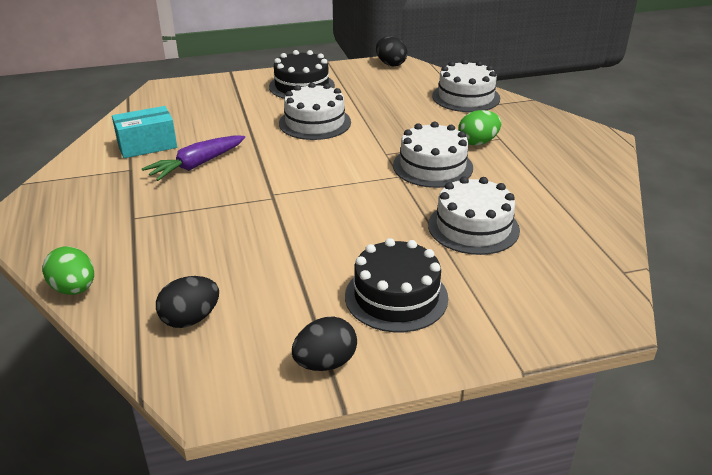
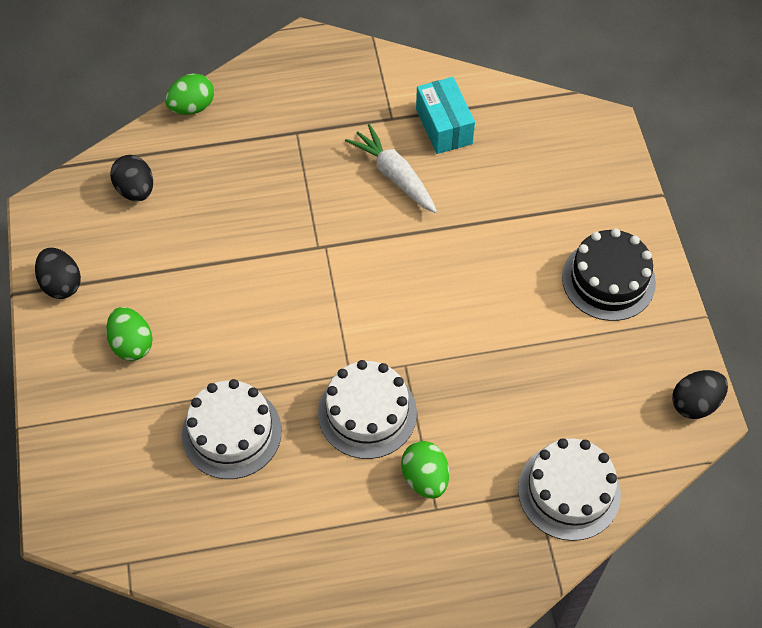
camera: 95 degrees right, 25 degrees up
purple carrot [142,135,245,181] -> white carrot [345,124,437,213]
white cake [279,82,351,140] -> none
black cake [345,238,448,332] -> green egg [106,307,153,361]

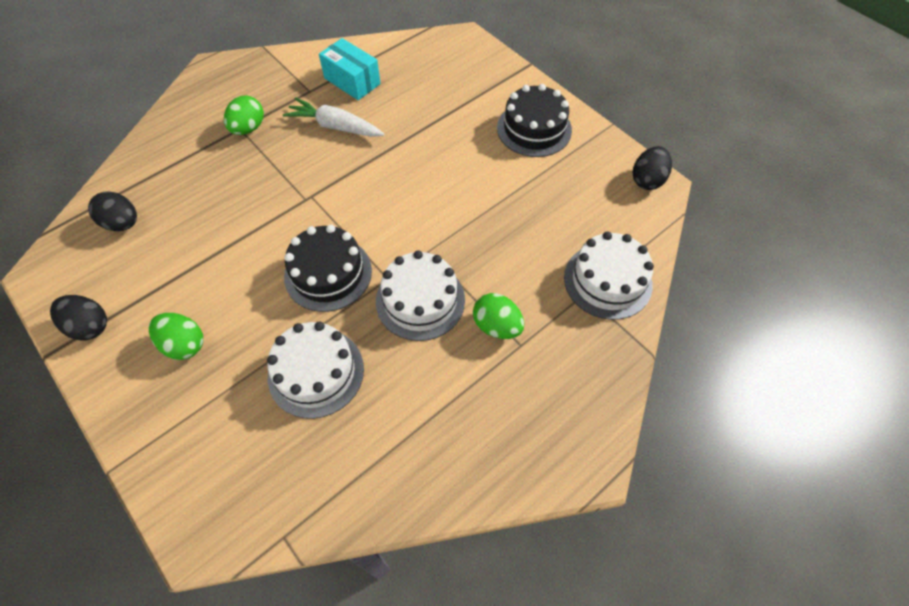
camera: 30 degrees left, 0 degrees up
green egg [165,73,214,115] -> green egg moved to [224,95,264,135]
none -> black cake [284,224,372,312]

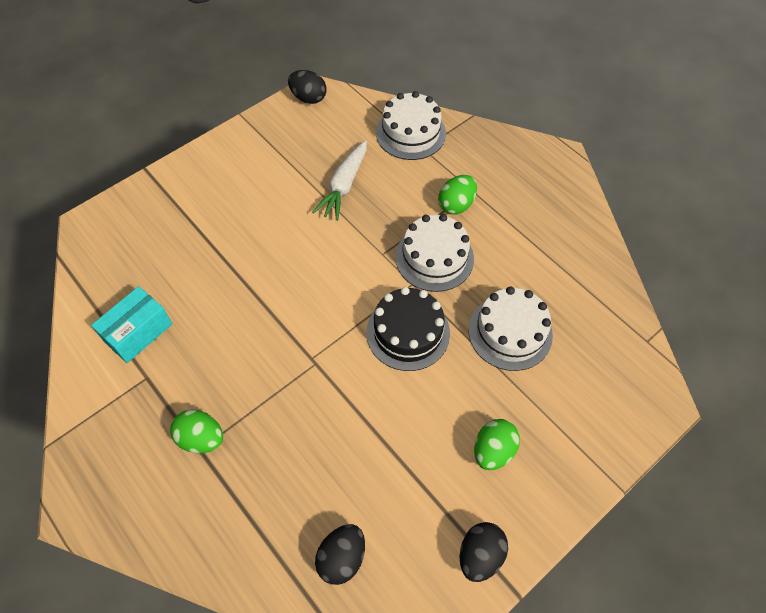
camera: 90 degrees left, 0 degrees up
white carrot [283,97,384,137] -> white carrot moved to [312,140,367,221]
black cake [497,84,572,157] -> none

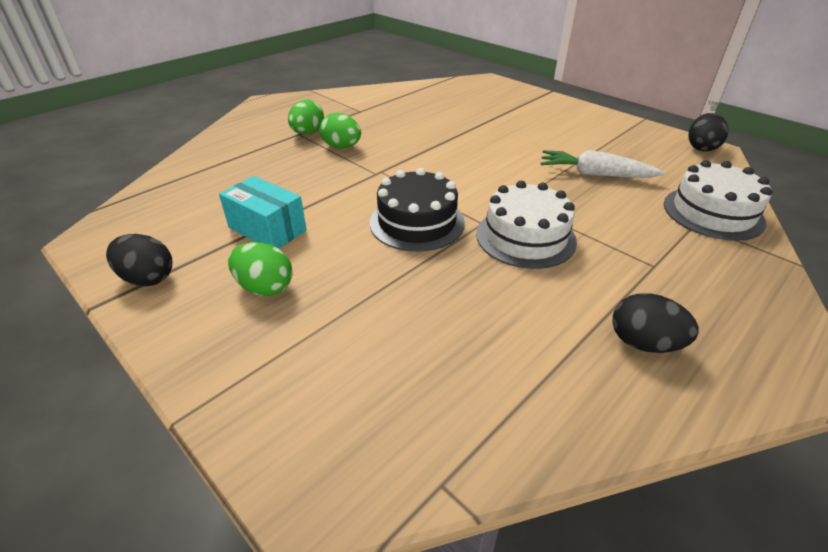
camera: 85 degrees right, 20 degrees down
turquoise box [91,286,172,363] -> turquoise box moved to [219,176,307,249]
black egg [315,524,365,585] -> black egg moved to [612,293,699,353]
green egg [438,175,477,214] -> green egg moved to [320,113,361,149]
white cake [469,287,553,371] -> none

